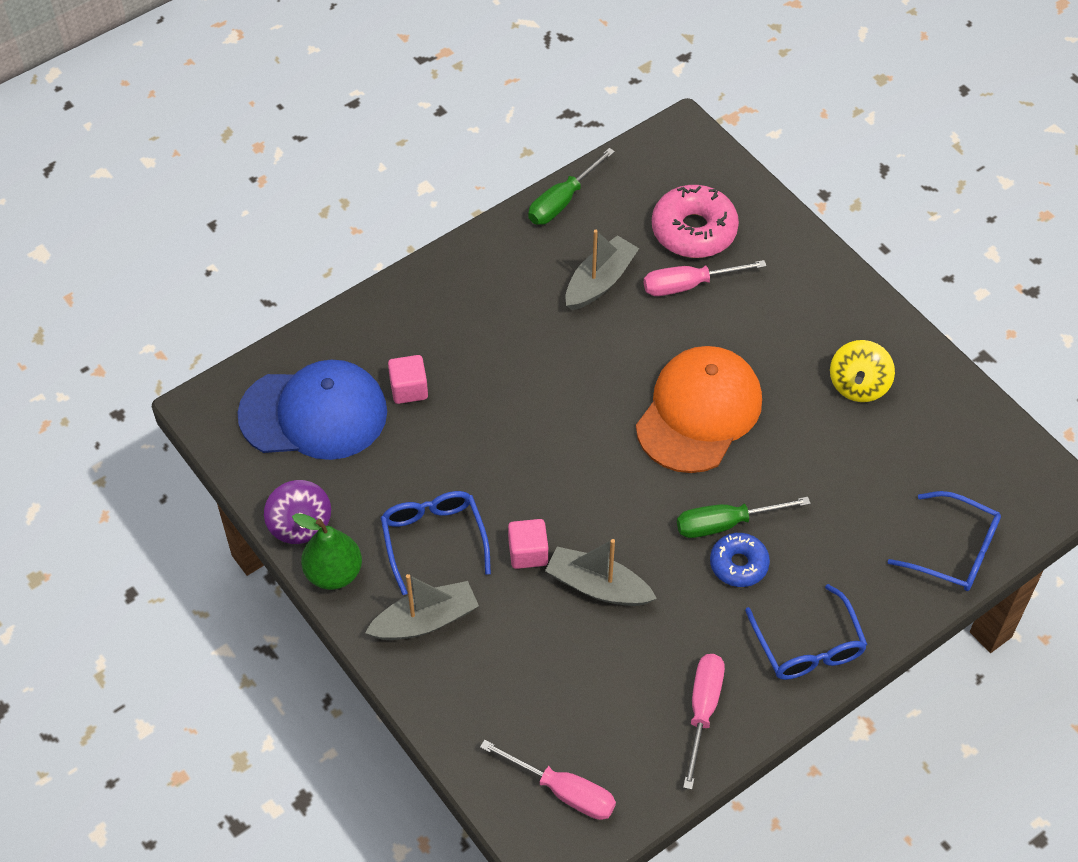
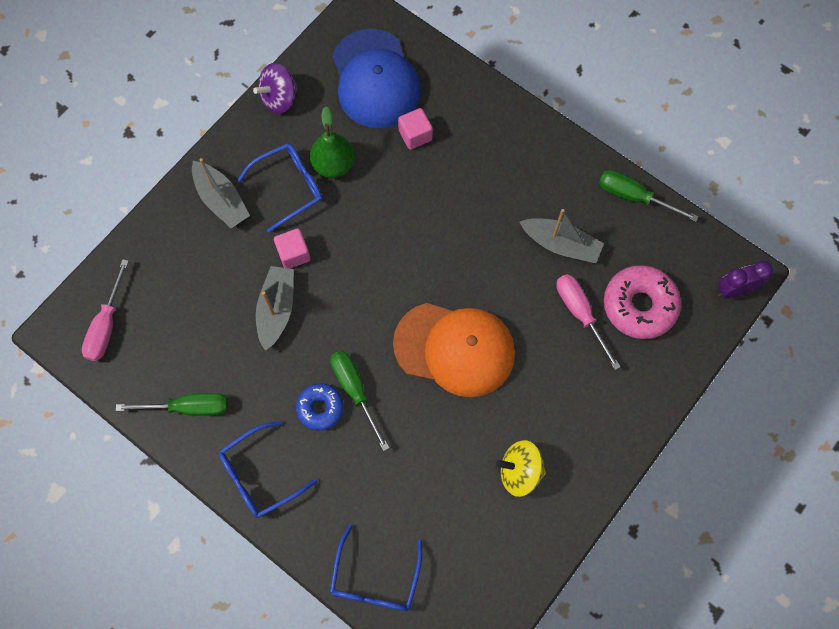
camera: 75 degrees right, 15 degrees up
green pear [292,513,362,590] -> green pear moved to [310,106,355,178]
pink screwdriver [683,654,725,790] -> green screwdriver [116,393,228,416]
none -> purple clock [718,260,773,299]

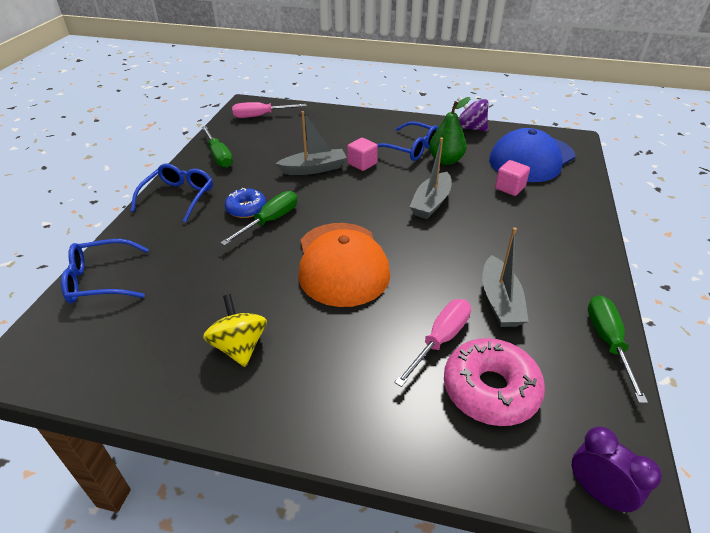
camera: 65 degrees right, 30 degrees down
grey boat [192,158,250,228] -> grey boat moved to [409,137,451,219]
blue glasses [219,421,317,518] -> blue glasses turned 75 degrees clockwise [131,164,213,223]

